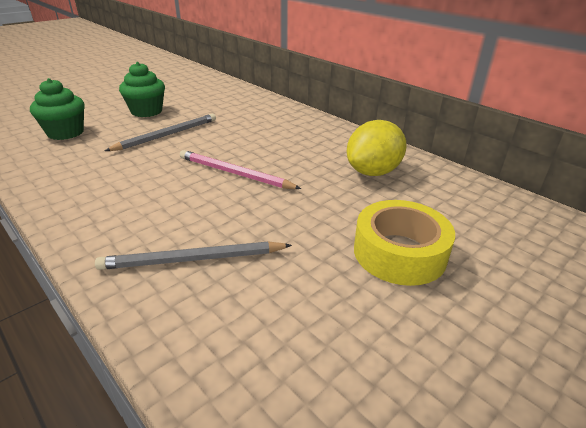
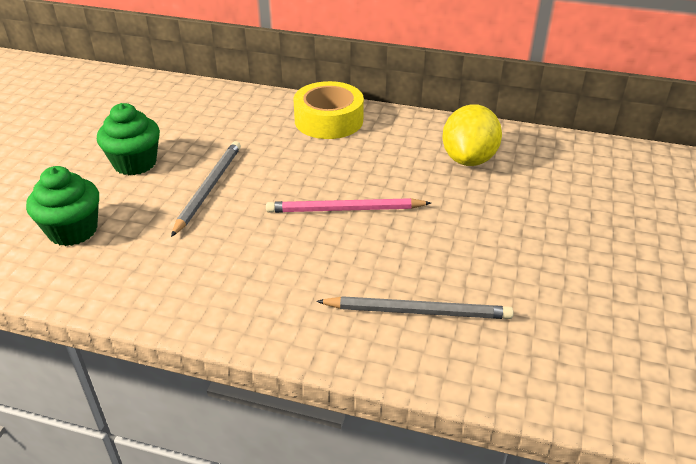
camera: 30 degrees left, 5 degrees up
grey pencil [95,242,292,270] -> grey pencil turned 135 degrees counterclockwise [316,296,513,319]
yellow tape [354,200,455,286] -> yellow tape moved to [294,81,364,139]

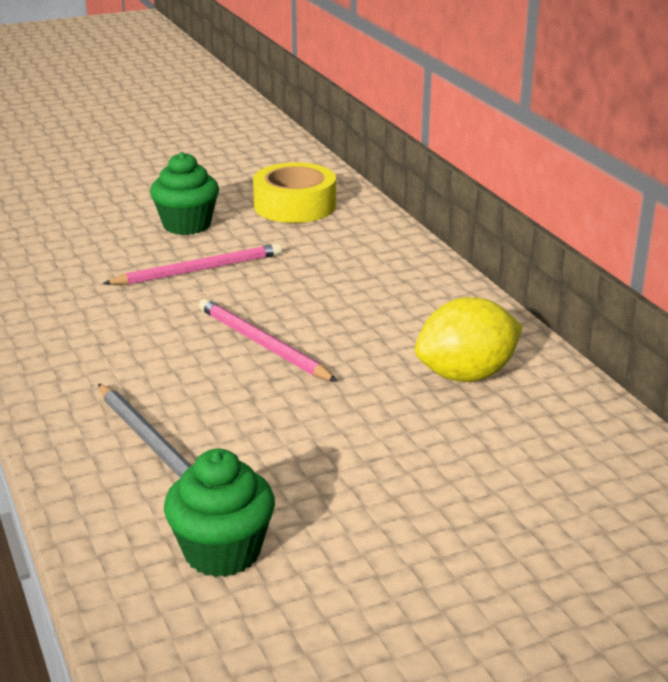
camera: 50 degrees right, 10 degrees down
green cupcake [26,166,99,246] -> green cupcake moved to [164,449,275,577]
grey pencil [171,141,241,237] -> pink pencil [103,243,282,285]
yellow tape [294,81,364,139] -> yellow tape moved to [253,162,336,223]

